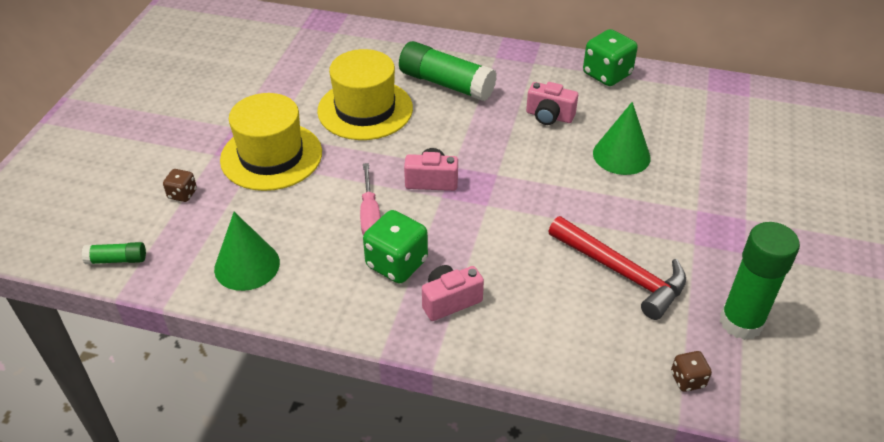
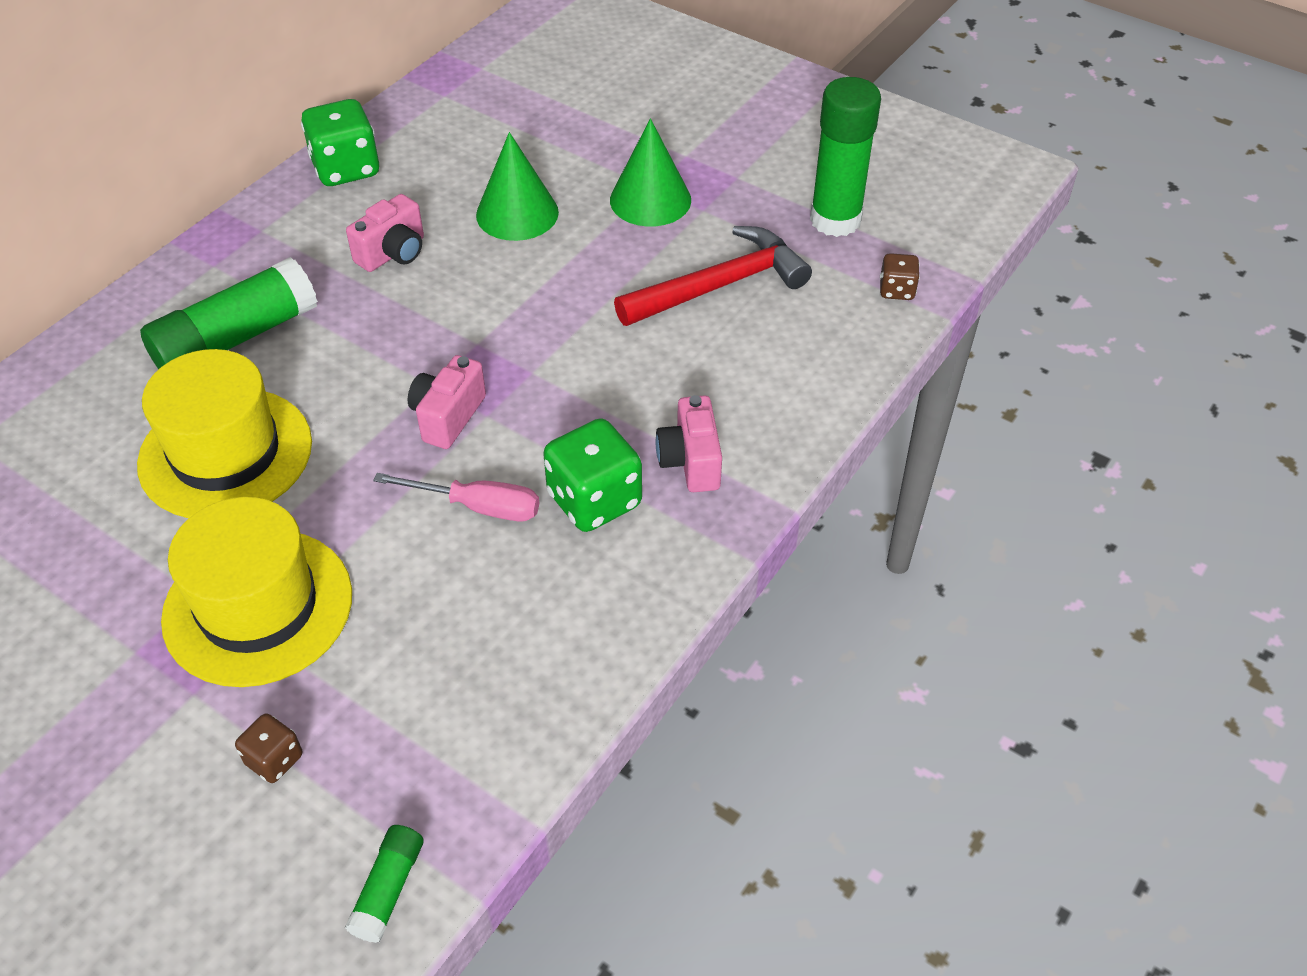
camera: 70 degrees left, 5 degrees up
green cone [214,212,280,291] -> green cone moved to [610,118,691,227]

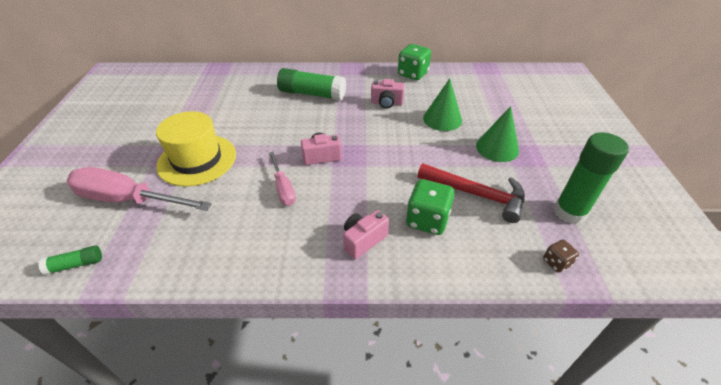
camera: 55 degrees right, 5 degrees down
yellow hat [137,349,312,518] -> none
brown dice [235,714,302,783] -> pink screwdriver [67,167,212,211]
green dice [543,418,642,532] -> green dice moved to [406,179,455,235]

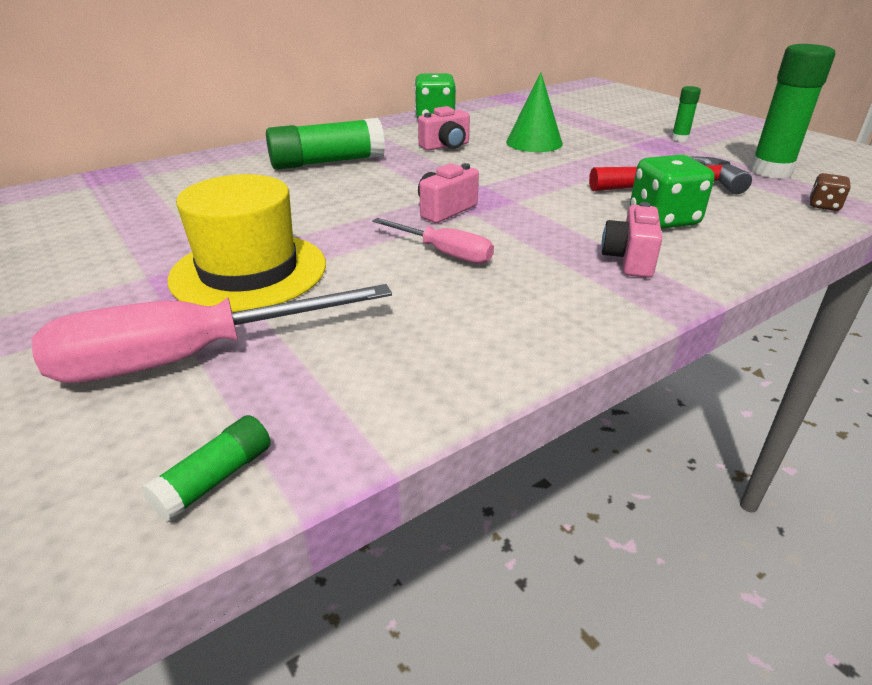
camera: 35 degrees left, 10 degrees down
green cone [476,106,519,162] -> none
none -> green glue stick [671,86,701,142]

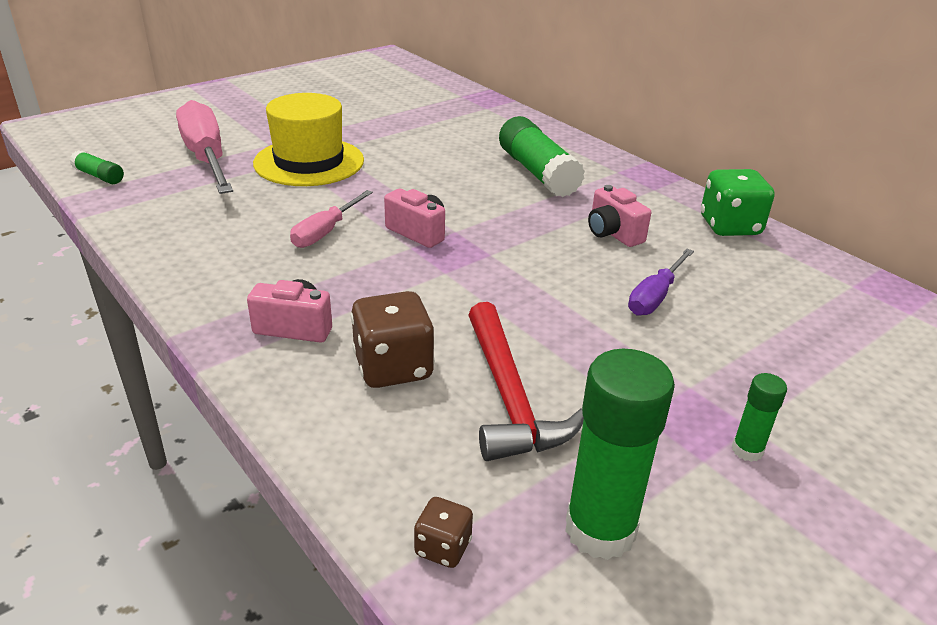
camera: 85 degrees right, 0 degrees up
green cone [506,73,563,152] -> purple screwdriver [628,249,694,316]
green dice [630,155,714,229] -> brown dice [351,291,435,388]

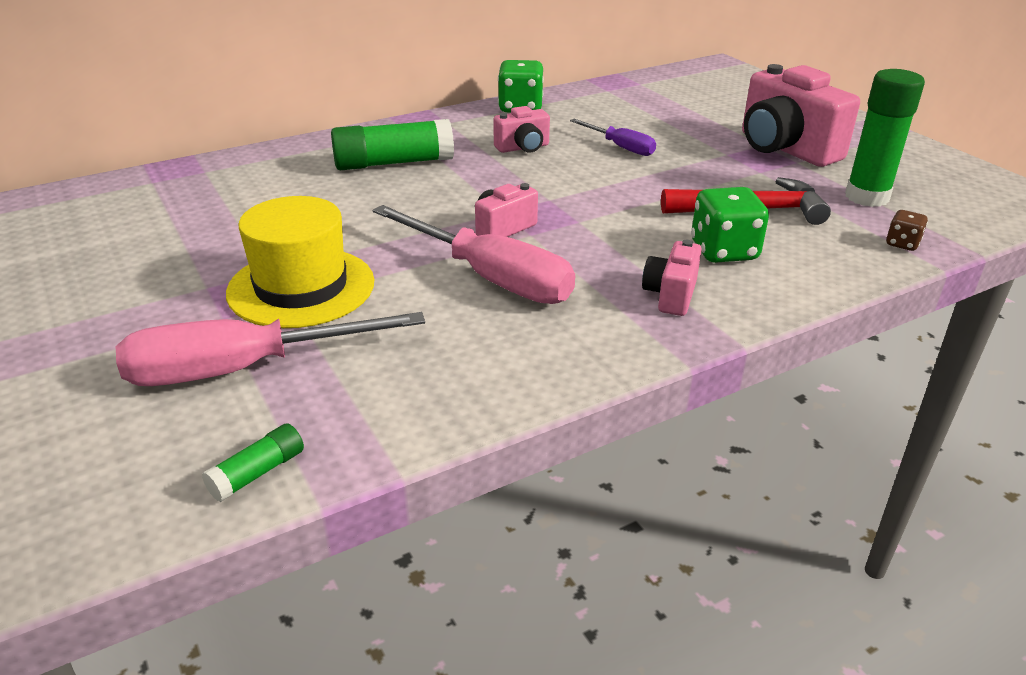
camera: 80 degrees left, 0 degrees up
pink screwdriver [290,190,373,248] -> pink screwdriver [373,205,575,304], size x1.84
brown dice [351,291,435,388] -> green dice [691,187,769,263]
green glue stick [732,373,787,462] -> pink camera [742,64,860,167]

